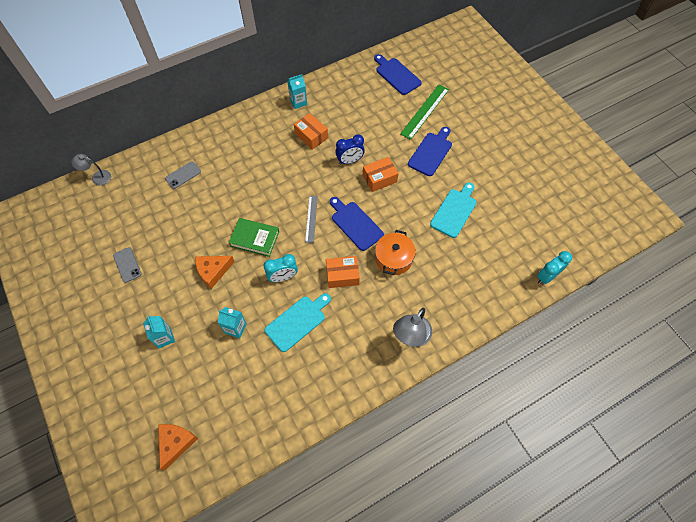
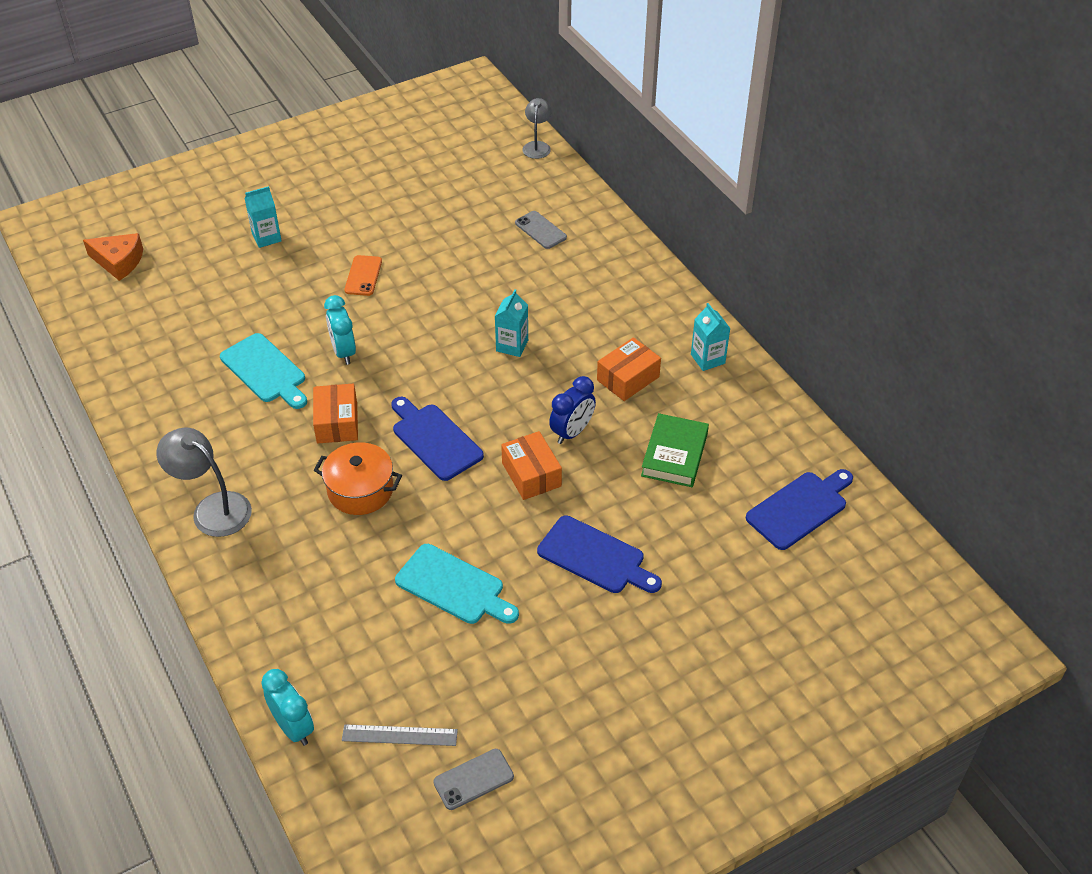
camera: 90 degrees right, 15 degrees down
grey phone [113,247,142,283] -> grey phone moved to [433,749,514,810]
orange cheese [195,256,235,289] -> orange phone [344,255,382,296]
turquoise carton [218,307,247,338] -> turquoise carton moved to [495,289,528,357]
green book [229,218,279,257] -> green book moved to [641,413,709,487]
grey ruler [305,196,318,243] -> grey ruler moved to [342,724,458,746]
blue cutting board [330,197,384,251] -> blue cutting board turned 90 degrees counterclockwise [391,397,484,481]
blue clock [335,134,365,165] -> blue clock turned 120 degrees counterclockwise [549,376,596,444]
green ruler [400,85,449,140] -> none

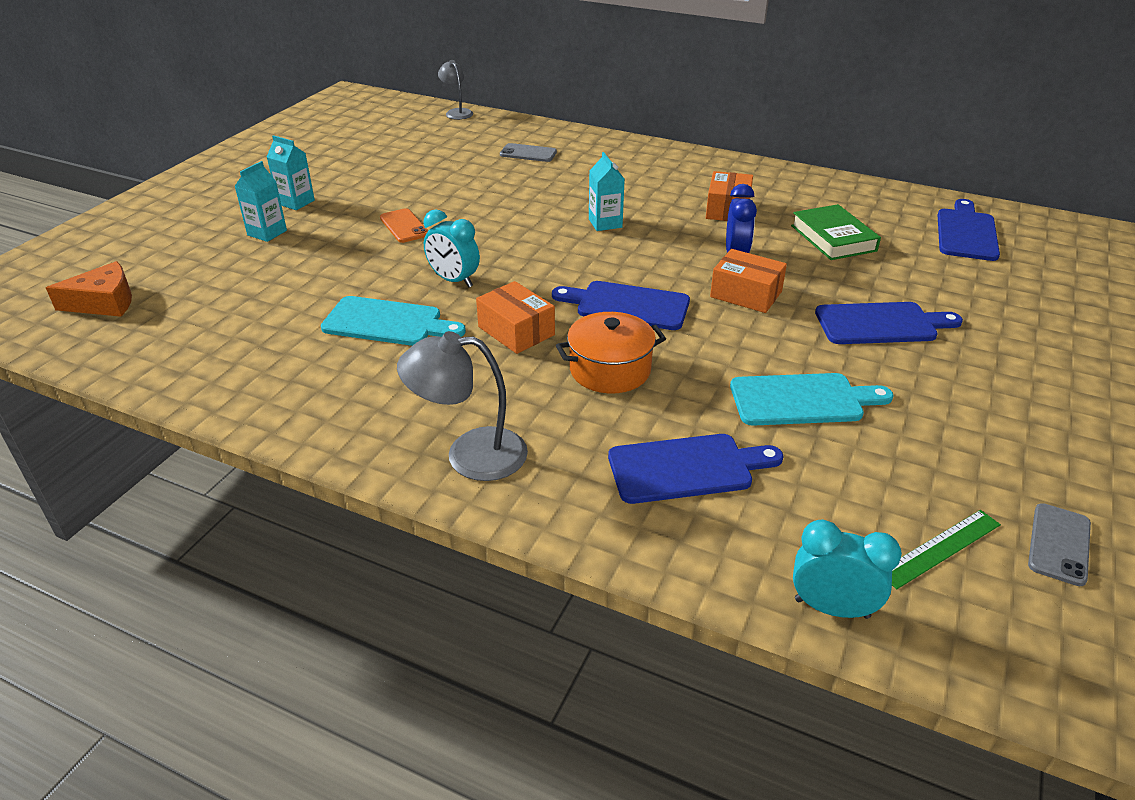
camera: 35 degrees left, 10 degrees down
grey ruler [342,724,458,746] -> green ruler [892,510,1001,589]
turquoise carton [691,303,731,371] -> turquoise carton moved to [267,135,315,210]
none -> blue cutting board [608,434,784,504]

